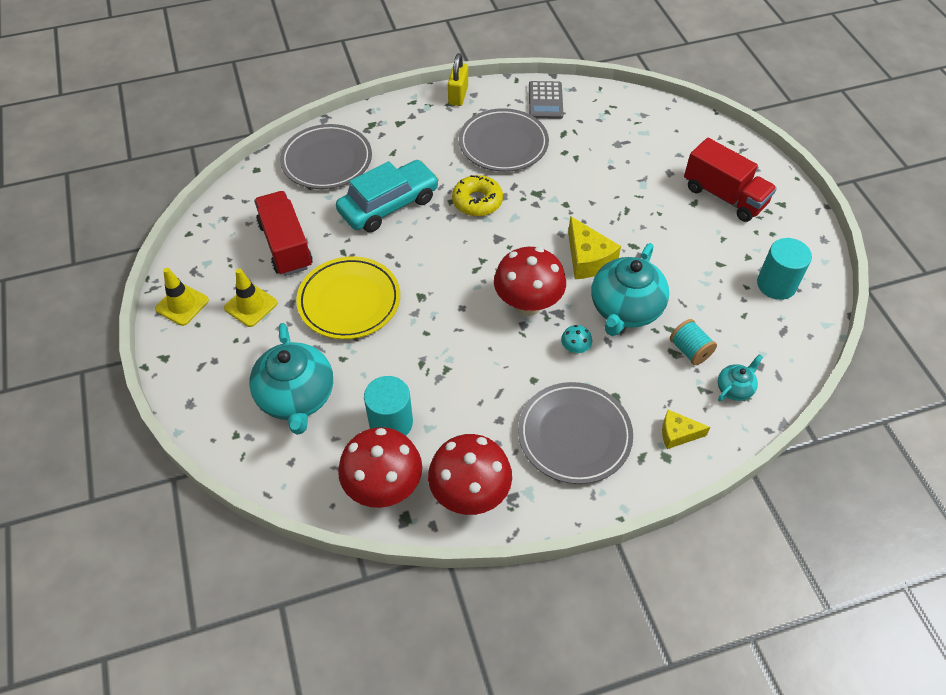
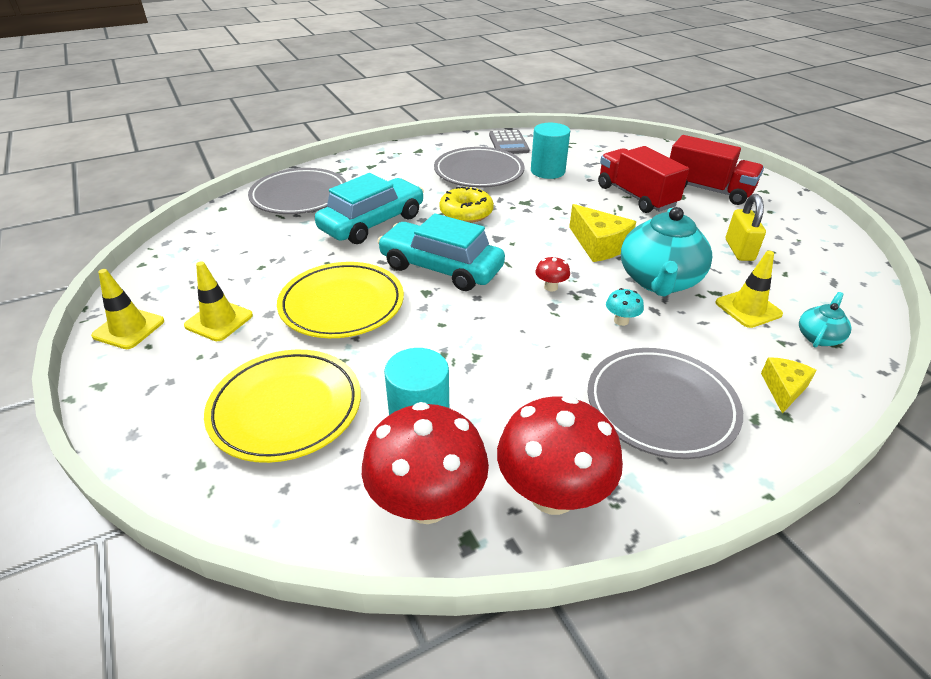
camera: 10 degrees left, 15 degrees down
turquoise teapot [249,323,333,435] -> yellow plate [204,350,361,463]
red truck [254,191,313,276] -> red truck moved to [598,146,689,213]
yellow padlock [448,53,468,106] -> yellow padlock moved to [726,194,766,261]
red mushroom [494,247,566,316] -> red mushroom [535,256,570,292], size x0.42
yellow cheese [662,410,710,449] -> yellow cheese turned 120 degrees clockwise [761,357,816,414]
turquoise spool [670,319,717,365] -> yellow traffic cone [715,251,783,328]
turquoise cylinder [757,238,812,300] -> turquoise cylinder moved to [531,123,570,179]
none -> turquoise car [377,213,505,291]

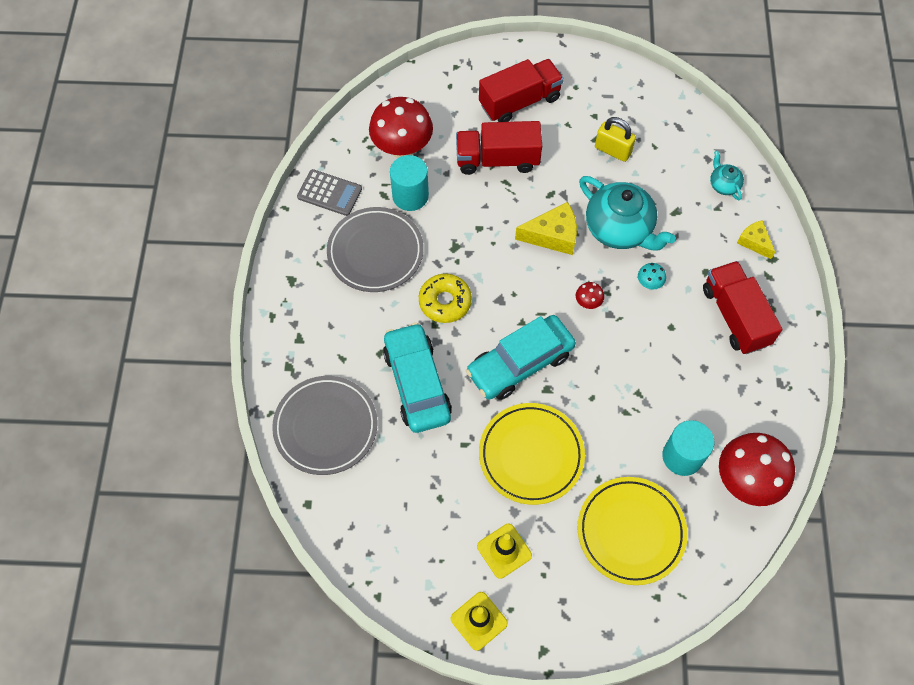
camera: 60 degrees left, 25 degrees up
red mushroom [497,395,623,515] -> red mushroom moved to [369,97,433,158]
grey plate [587,348,743,459] -> red truck [703,261,783,354]
yellow traffic cone [715,251,783,328] -> none

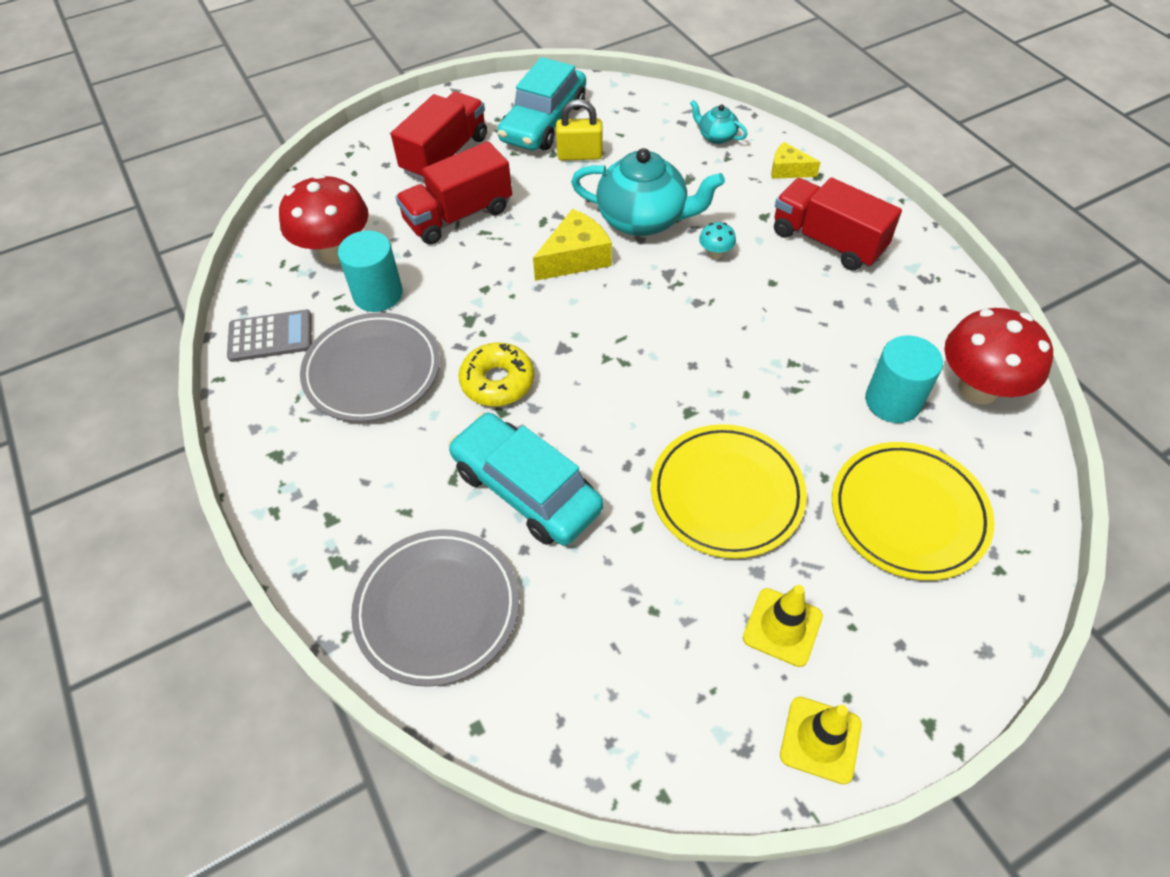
camera: 30 degrees left, 10 degrees down
turquoise car [466,315,576,400] -> turquoise car moved to [497,57,586,150]
red mushroom [576,282,604,309] -> none

